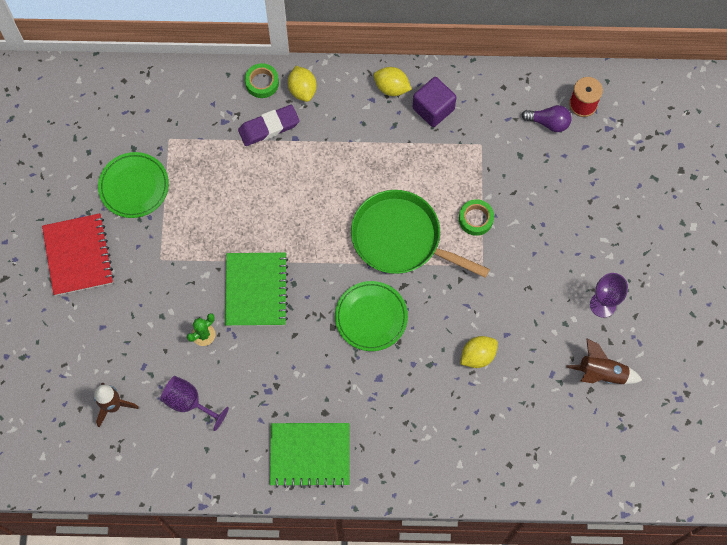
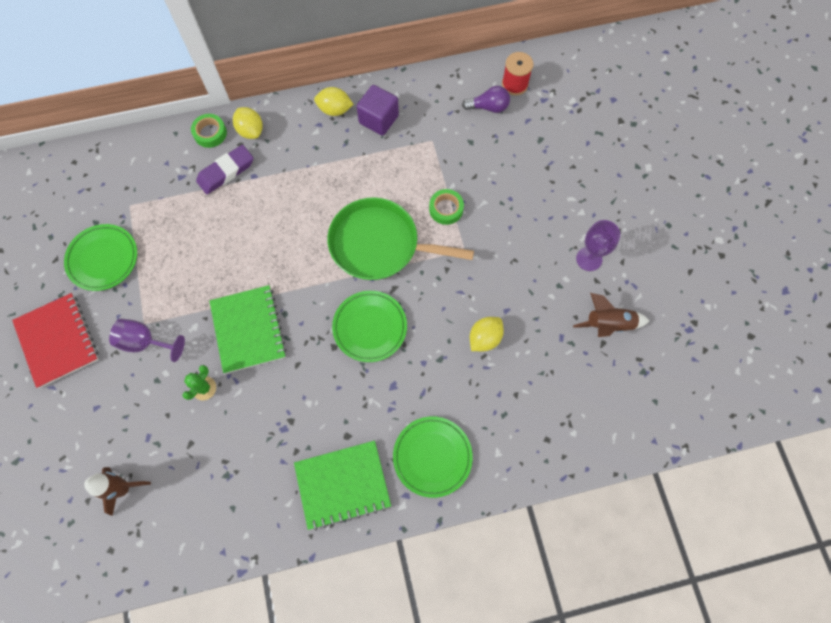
camera: 15 degrees left, 0 degrees up
purple goblet [160,376,229,431] -> purple goblet moved to [109,319,185,362]
none -> green plate [393,416,473,498]

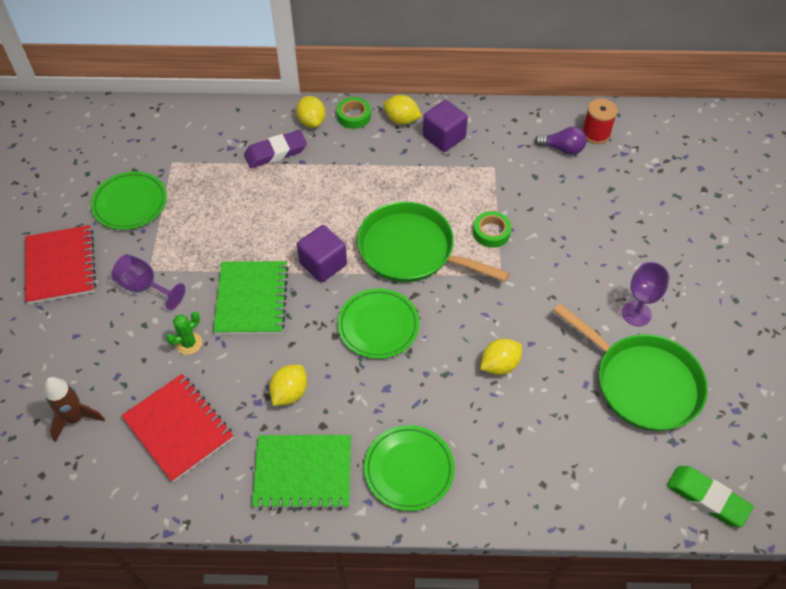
camera: 15 degrees right, 15 degrees down
green tape [191,114,227,148] -> green tape moved to [337,97,371,129]
brown rocket [573,293,649,337] -> green pan [553,303,708,431]
none -> red notebook [121,374,233,482]
none -> yellow lemon [269,364,307,406]
none -> purple cube [297,225,347,283]
none -> green eraser [667,466,754,527]

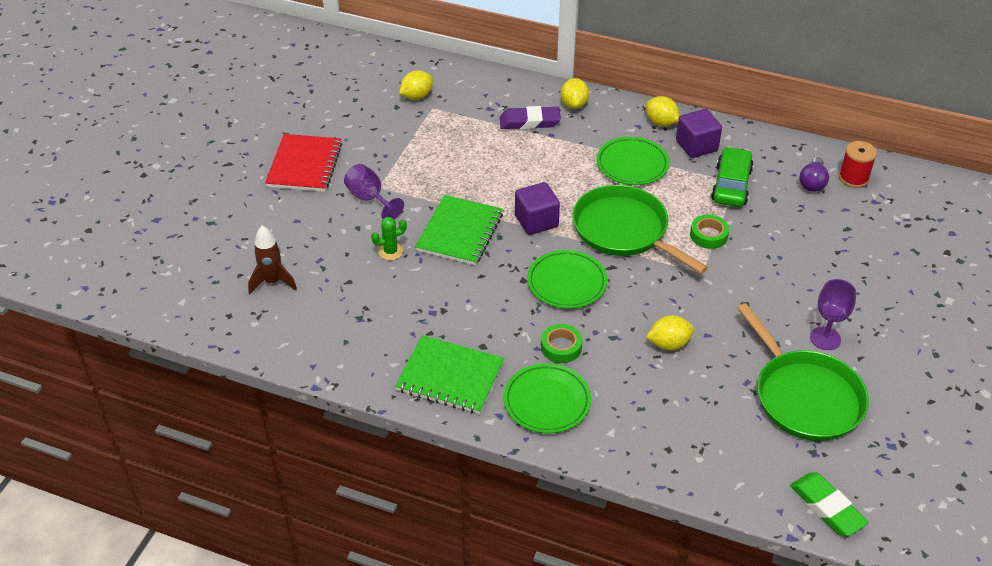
camera: 20 degrees right, 10 degrees down
green plate [91,171,167,230] -> green plate moved to [596,137,669,185]
red notebook [121,374,233,482] -> none
yellow lemon [269,364,307,406] -> yellow lemon moved to [399,70,433,100]
green tape [337,97,371,129] -> green tape moved to [541,324,582,363]
purple light bulb [534,127,586,155] -> purple light bulb turned 75 degrees clockwise [799,157,829,192]
none -> green car [711,147,754,207]

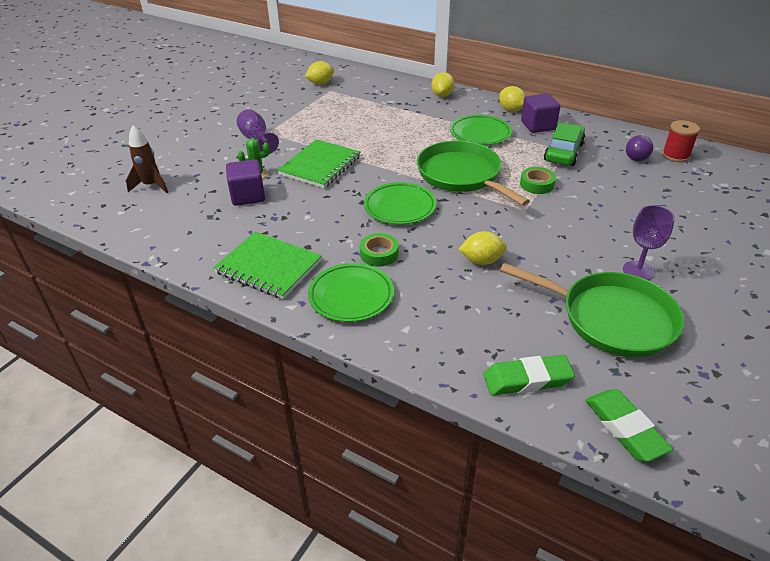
camera: 10 degrees right, 5 degrees down
red notebook [265,134,342,192] -> none
purple eraser [500,106,561,129] -> none
purple cube [515,182,560,235] -> purple cube moved to [226,159,265,206]
green pan [737,304,869,441] -> green pan turned 45 degrees counterclockwise [500,263,684,357]
none -> green eraser [483,355,575,395]

